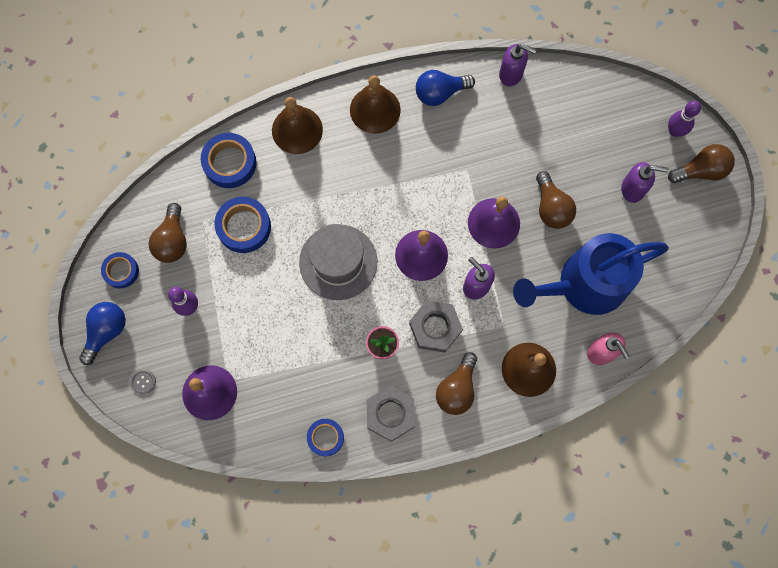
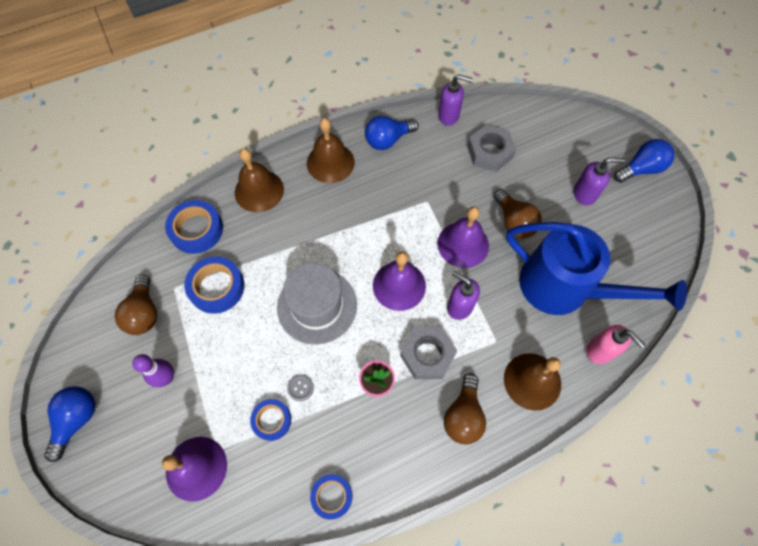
camera: 10 degrees left, 10 degrees down
blue tape [101,252,139,289] -> blue tape moved to [250,399,291,441]
grey button [130,369,156,394] -> grey button moved to [287,374,314,401]
grey nut [366,385,415,442] -> grey nut moved to [467,125,516,172]
blue watering can [513,233,669,315] -> blue watering can turned 120 degrees counterclockwise [506,222,687,315]
purple bowling pin [668,100,701,137] -> none
brown light bulb [668,144,735,183] -> blue light bulb [614,139,674,183]

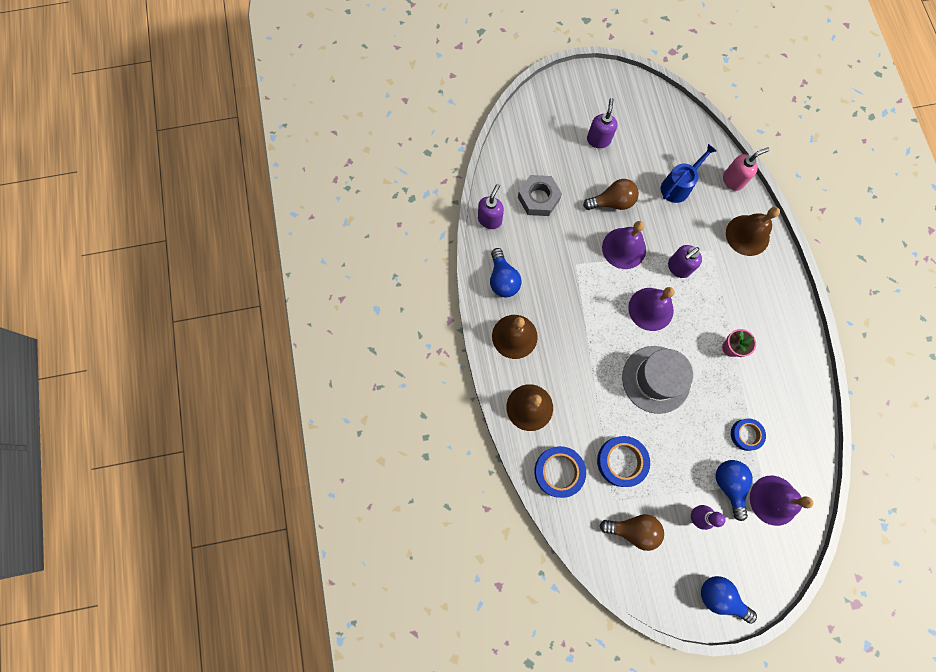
camera: 75 degrees left, 10 degrees up
grey button [287,374,314,401] -> none
blue tape [310,474,352,520] -> none
grey nut [400,327,457,379] -> none
brown light bulb [444,373,486,444] -> none
blue watering can [506,222,687,315] -> blue watering can [661,144,717,203], size x0.53
blue light bulb [614,139,674,183] -> blue light bulb moved to [715,460,753,521]

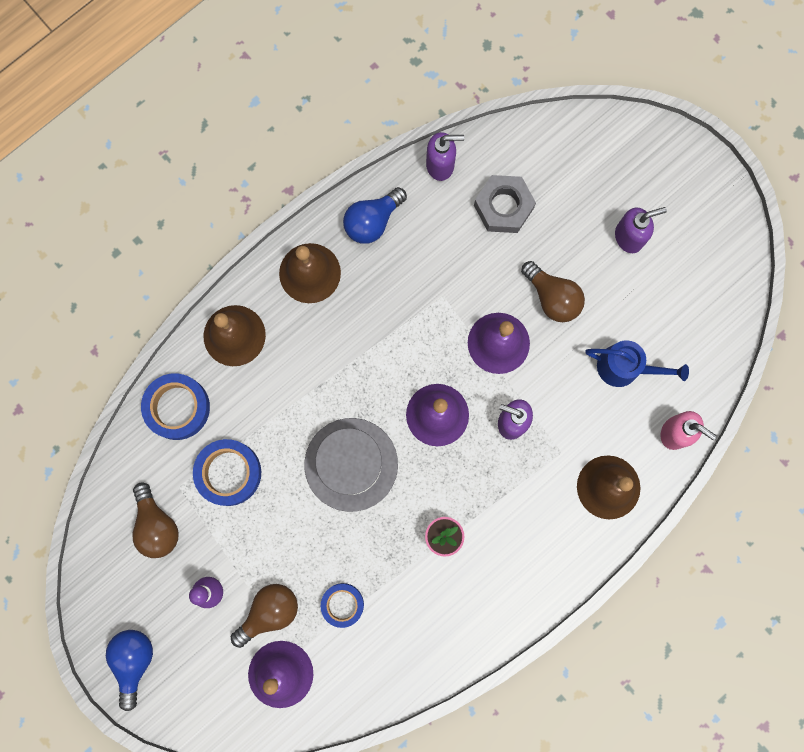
camera: 60 degrees right, 5 degrees up
blue light bulb [715,460,753,521] -> brown light bulb [231,584,298,648]

